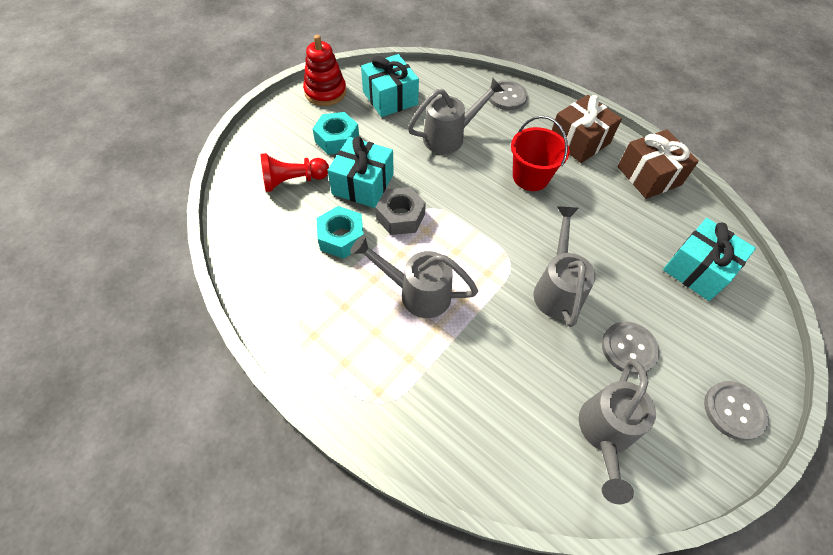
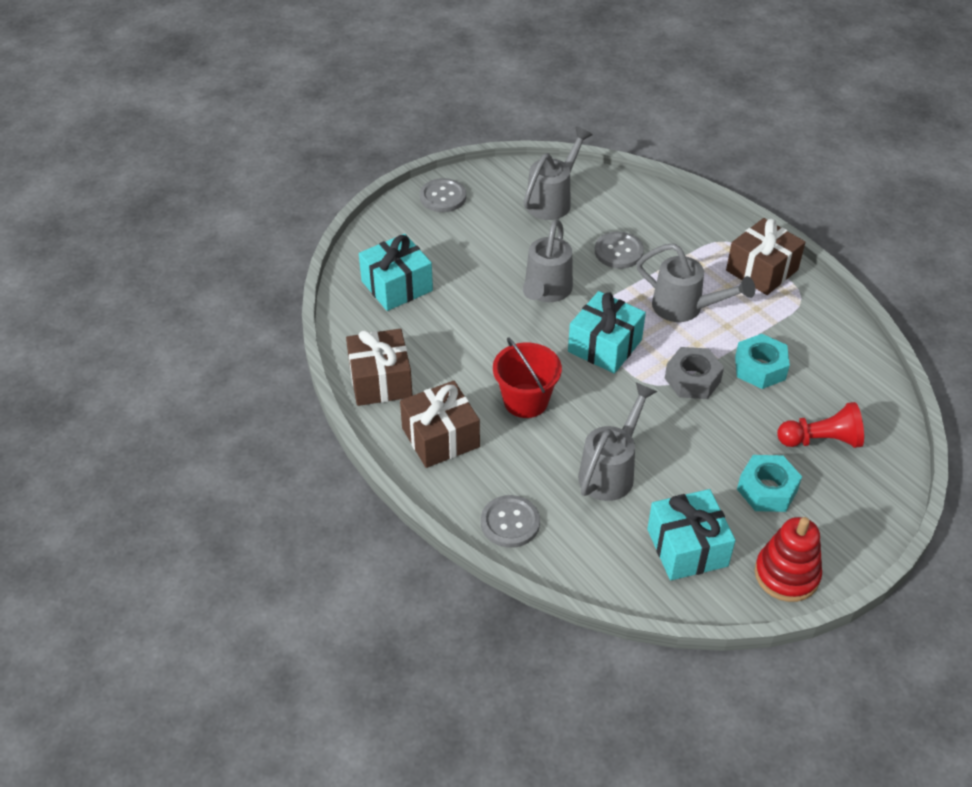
camera: 165 degrees left, 10 degrees down
turquoise gift [327,136,394,208] -> turquoise gift moved to [568,291,646,374]
grey watering can [408,78,504,154] -> grey watering can turned 135 degrees clockwise [578,382,657,501]
grey button [602,322,660,375] -> grey button moved to [595,232,644,269]
none -> brown gift [726,218,805,295]

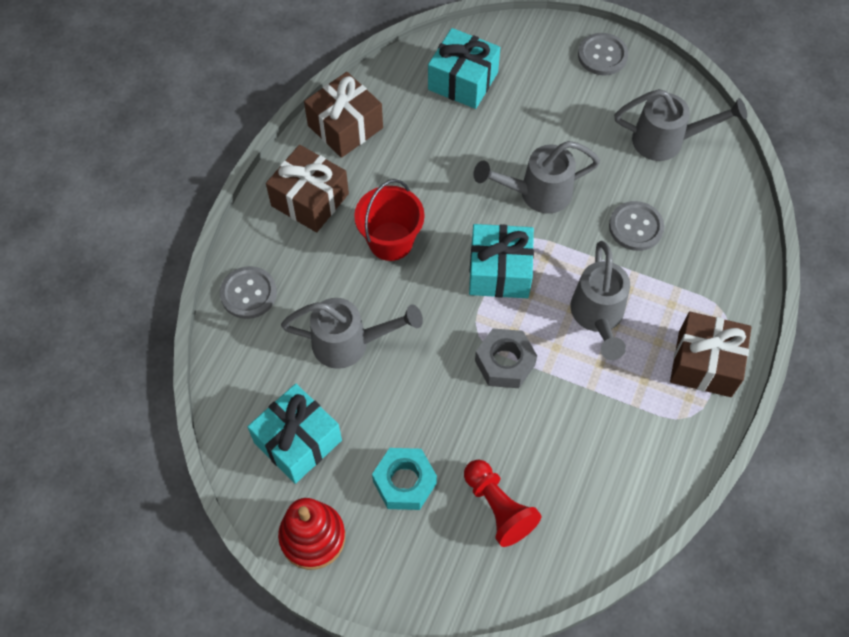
camera: 60 degrees right, 15 degrees up
turquoise nut [735,334,790,389] -> none

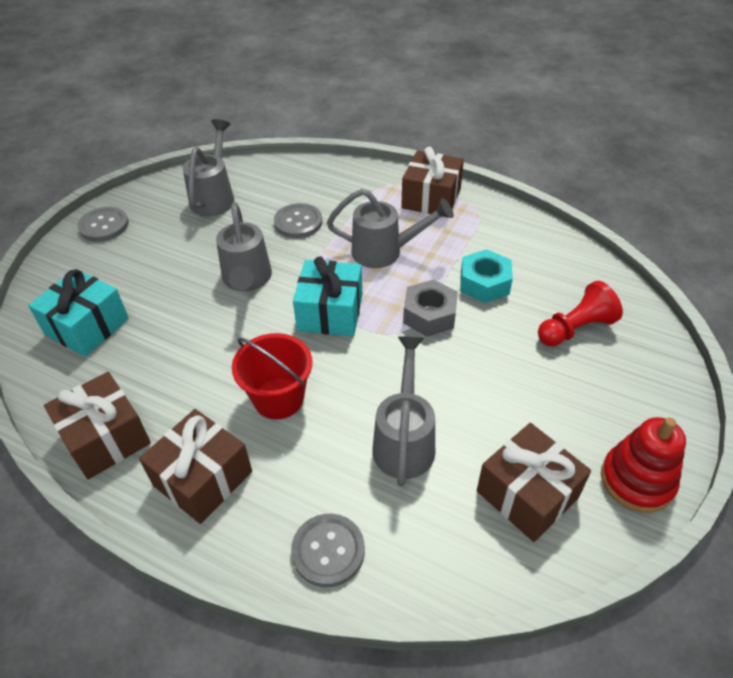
camera: 85 degrees left, 15 degrees down
turquoise gift [247,384,342,484] -> brown gift [477,423,591,542]
turquoise nut [372,448,437,510] -> turquoise nut moved to [460,249,513,303]

